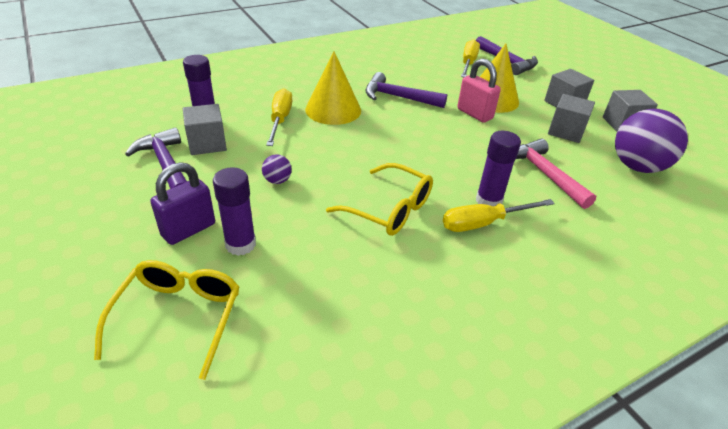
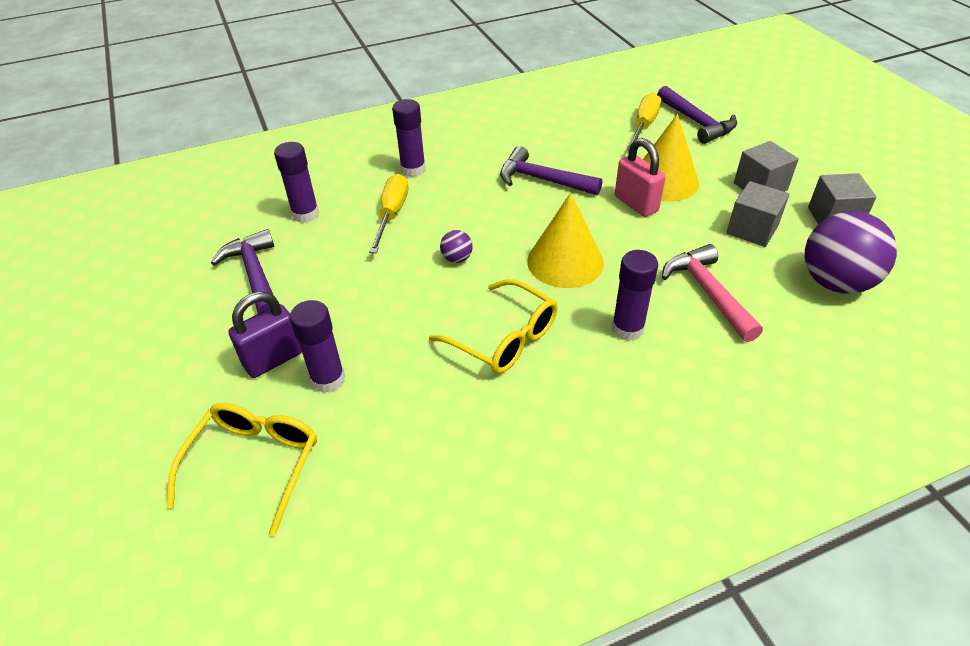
camera: 10 degrees right, 5 degrees up
grey cube [183,104,227,155] -> none
purple ball [262,154,292,184] -> purple ball moved to [440,230,473,263]
yellow cone [305,51,361,125] -> yellow cone moved to [527,193,604,288]
yellow screwdriver [443,199,555,232] -> none
none -> purple glue stick [392,99,426,177]

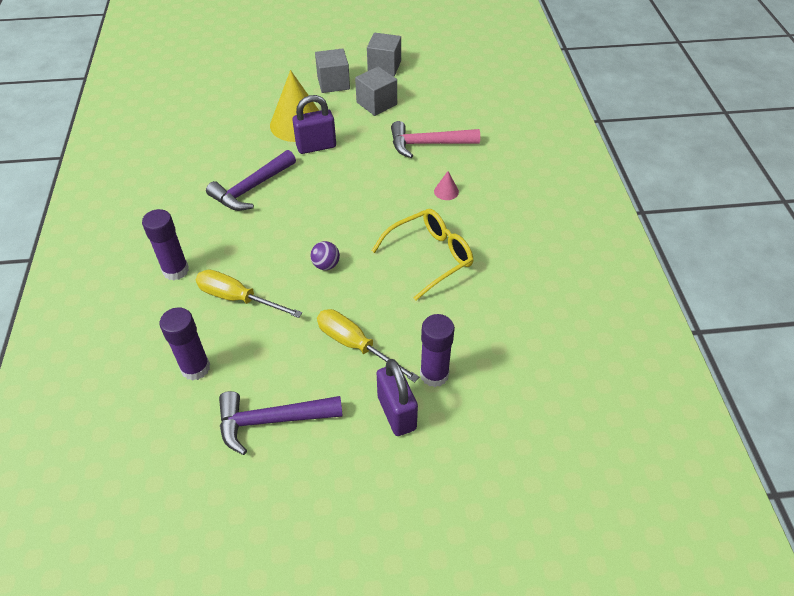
camera: 75 degrees left, 5 degrees up
yellow glasses [167,403,317,536] -> none
yellow cone [527,193,604,288] -> none
purple glue stick [612,250,658,341] -> pink cone [434,171,459,200]
pink padlock [615,138,666,217] -> purple padlock [292,95,336,154]
yellow screwdriver [627,93,661,150] -> yellow screwdriver moved to [317,309,419,382]
purple hammer [657,86,737,144] -> none
purple ball [805,211,897,294] -> none

